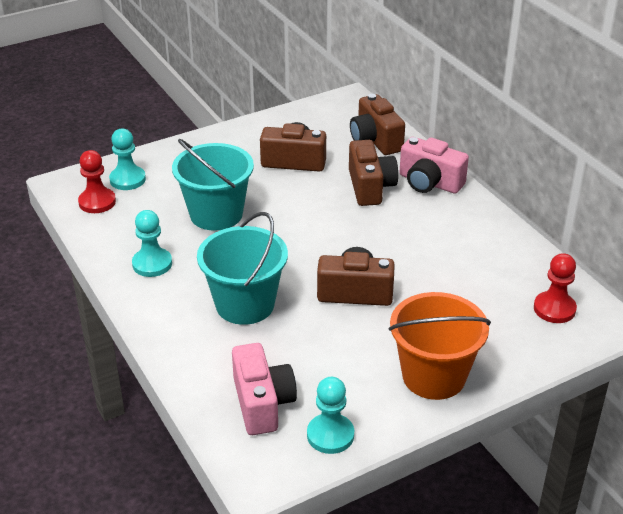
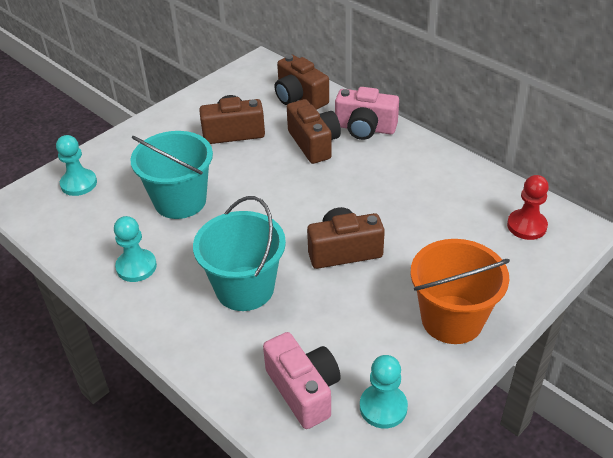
camera: 15 degrees left, 5 degrees up
red pawn [78,150,116,213] -> none

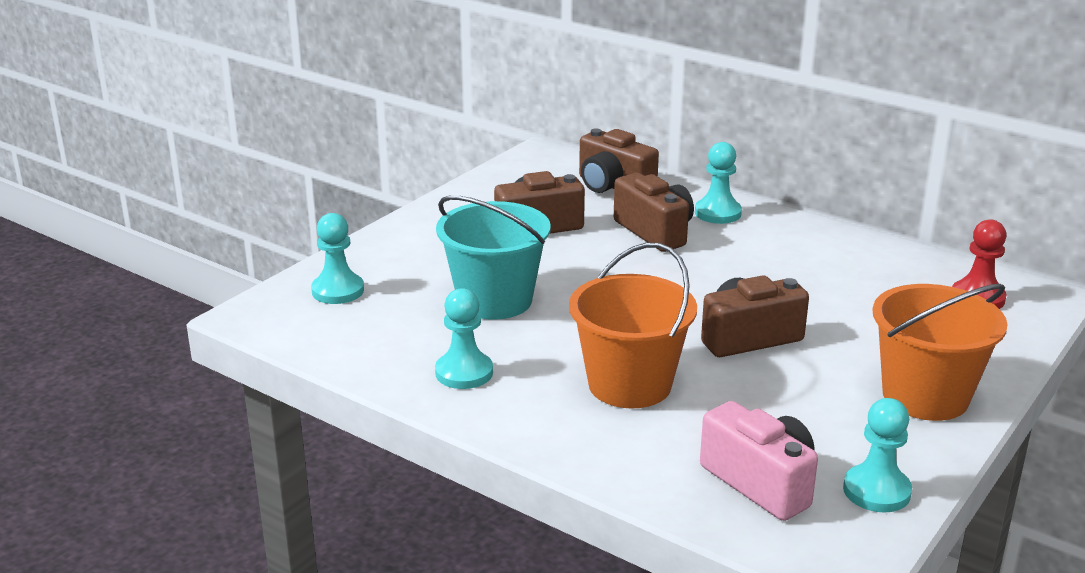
camera: 10 degrees left, 15 degrees down
turquoise bucket [193,196,286,311] -> orange bucket [569,242,697,408]
pink camera [335,87,399,140] -> turquoise pawn [695,142,742,224]

